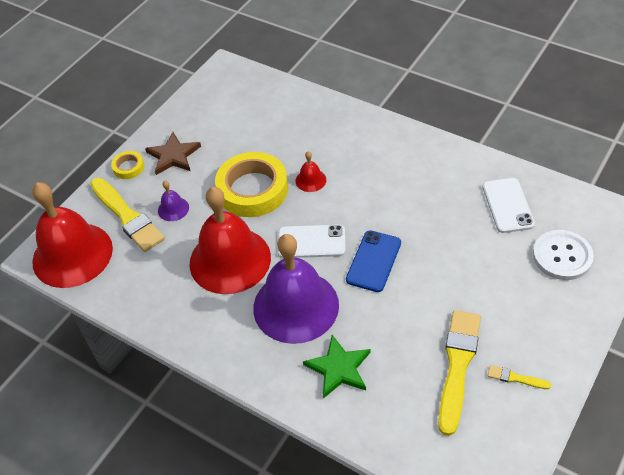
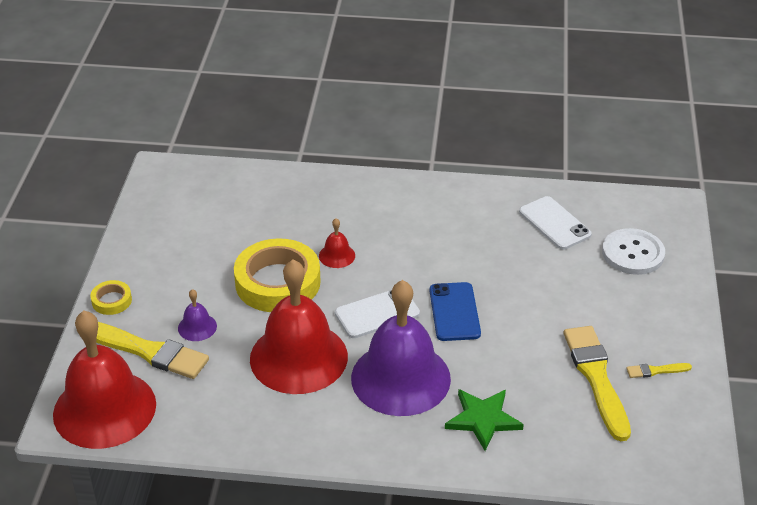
camera: 30 degrees left, 10 degrees down
brown star [145,132,201,175] -> none

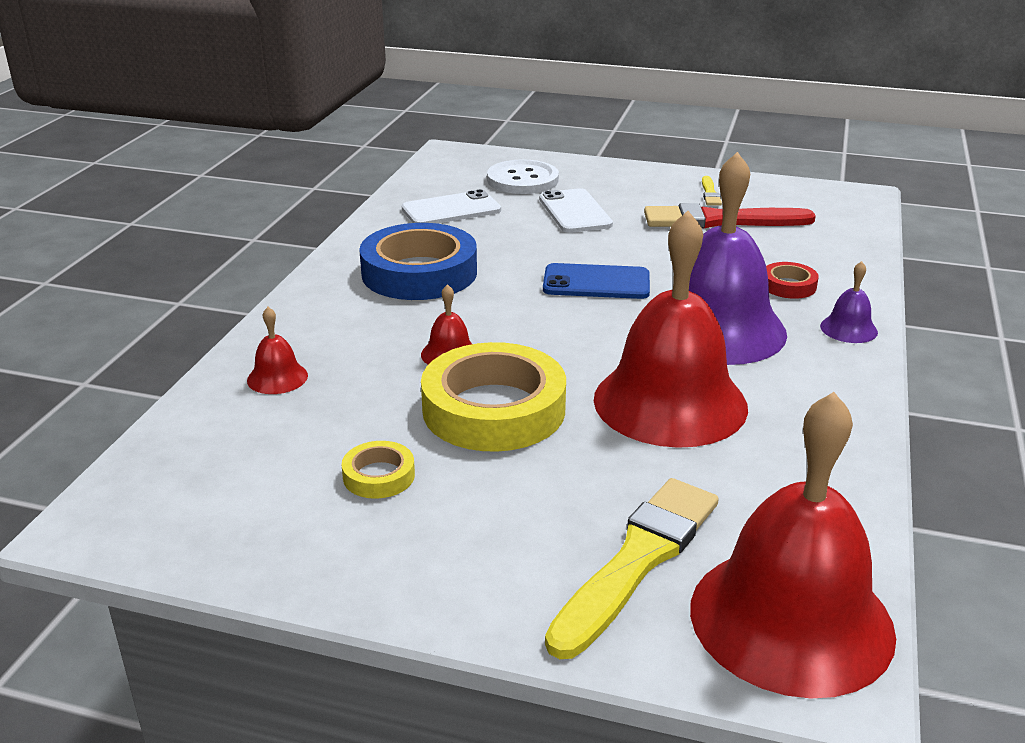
camera: 80 degrees left, 10 degrees down
yellow tape [90,280,132,315] -> yellow tape moved to [342,441,415,499]
purple bell [178,289,217,341] -> purple bell moved to [820,261,878,343]
white phone [335,290,420,338] -> white phone moved to [539,188,613,233]
green star [445,389,524,451] -> red tape [766,262,819,299]
yellow brush [564,326,631,442] -> red brush [644,203,816,228]
none -> red bell [247,307,308,394]
none -> blue tape [359,223,477,300]

